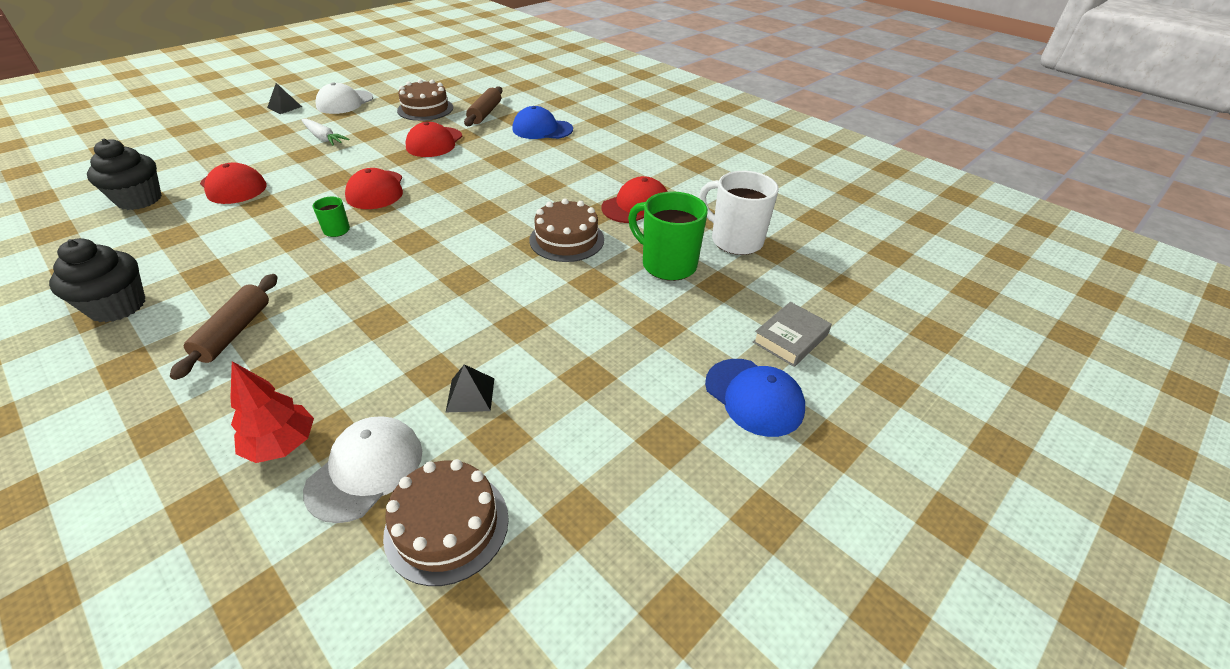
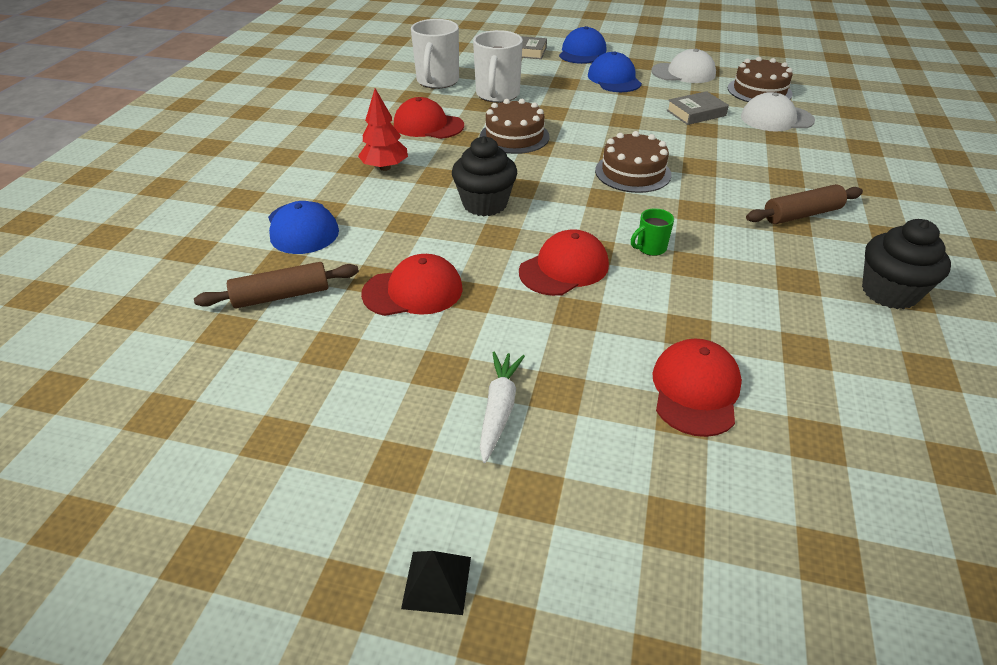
camera: 120 degrees left, 0 degrees up
black cupcake [87,139,162,210] -> black cupcake moved to [452,136,517,216]
red tree [230,361,314,463] -> red tree moved to [358,88,408,171]
white cap [316,82,373,114] -> white cap moved to [651,49,716,83]
brown cake [397,79,453,121] -> brown cake moved to [595,131,672,193]
black pyramid [446,364,494,412] -> grey book [666,91,729,125]
green mug [628,192,708,281] -> white mug [473,30,523,103]
none -> blue cap [588,51,642,92]

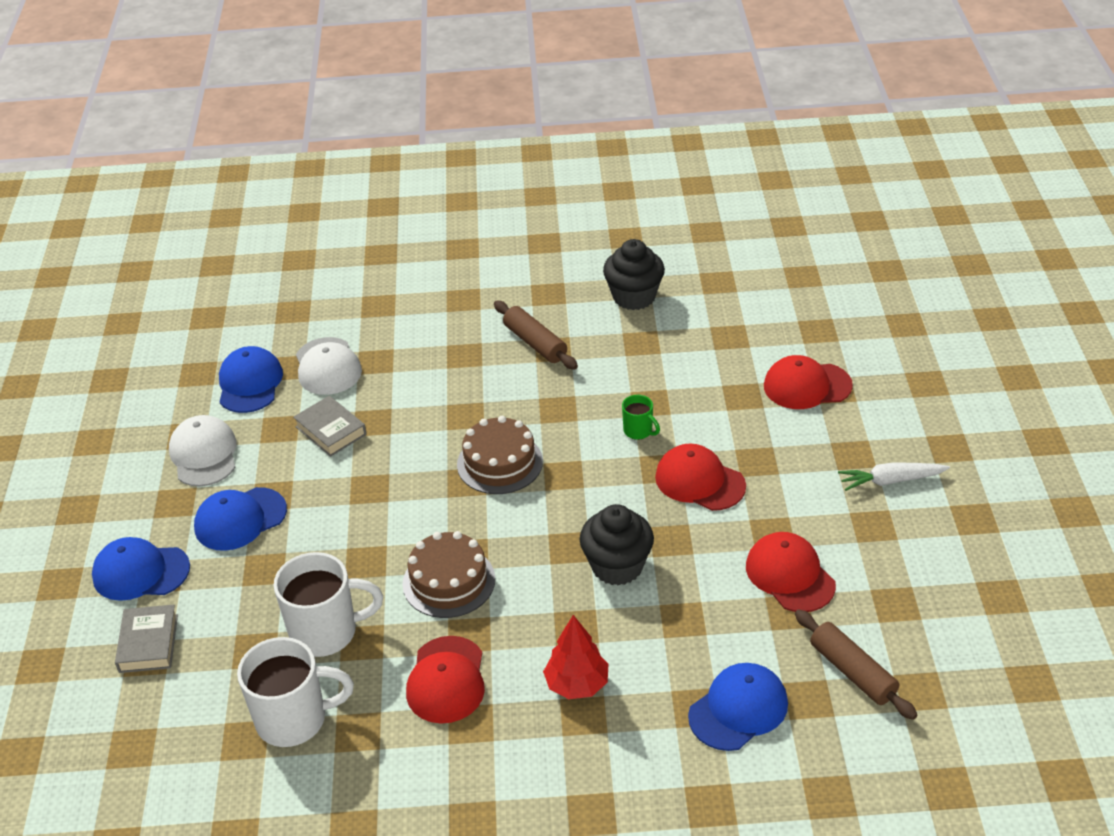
camera: 105 degrees left, 0 degrees up
black pyramid [401,551,471,615] -> none
brown cake [728,57,793,102] -> blue cap [219,346,283,413]

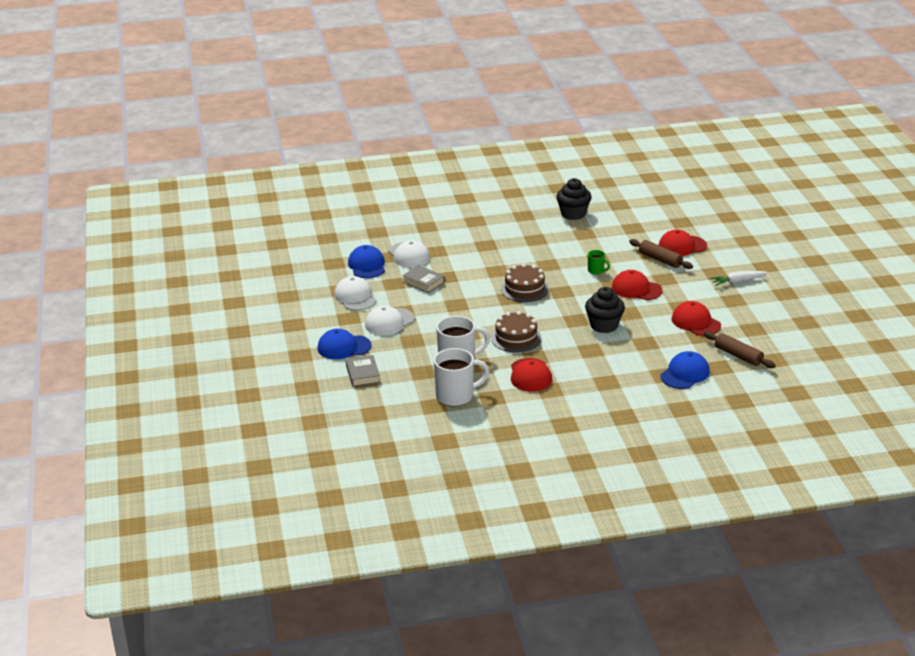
camera: 10 degrees left, 10 degrees down
blue cap [194,487,287,551] -> white cap [365,306,414,336]
brown rolling pin [494,301,578,370] -> brown rolling pin moved to [629,239,693,269]
red tree [543,615,608,699] -> none

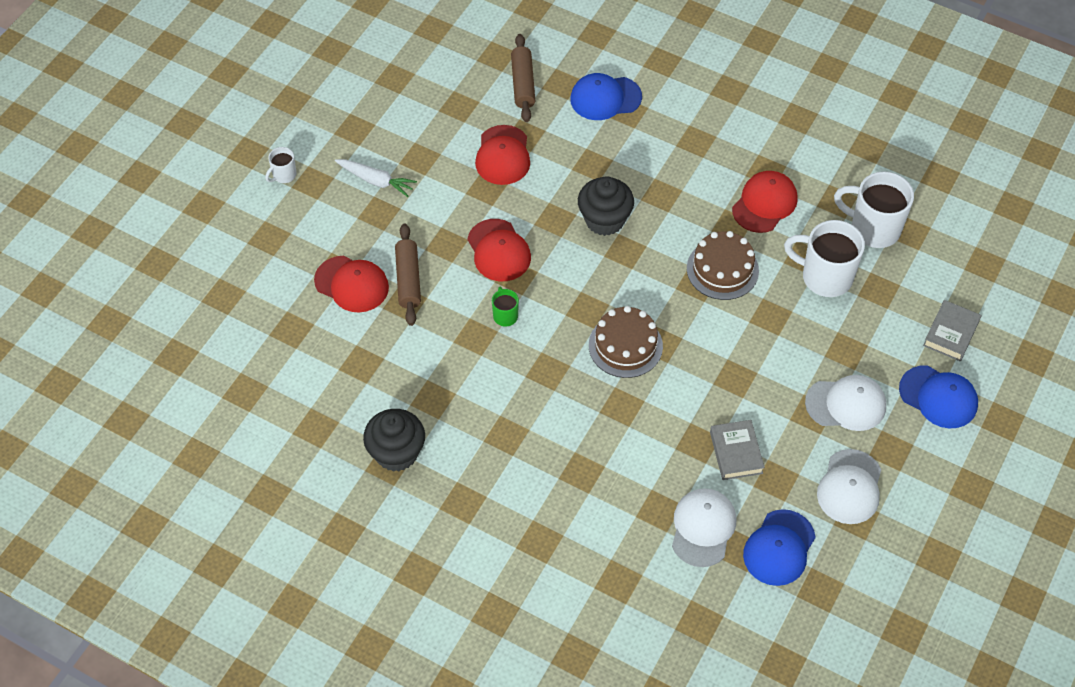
camera: 140 degrees left, 25 degrees up
none -> white mug [265,147,297,183]

